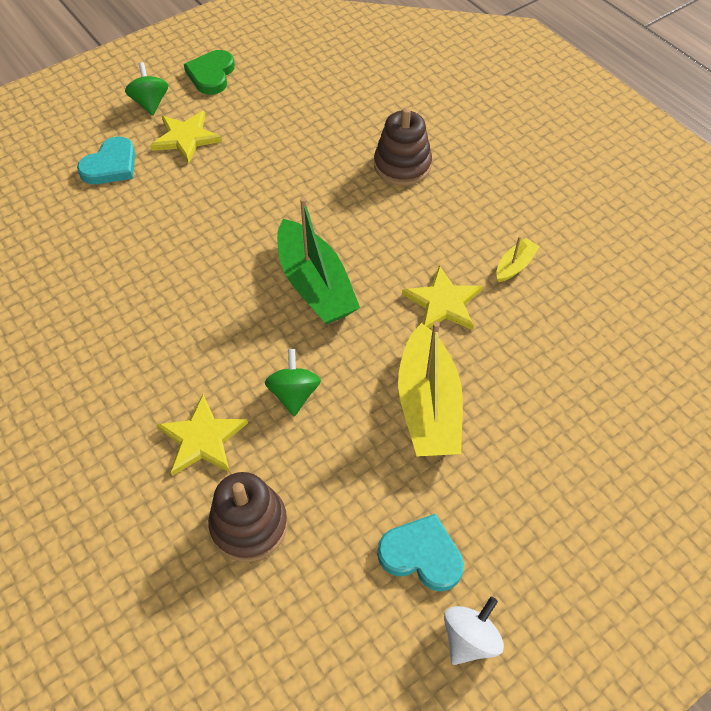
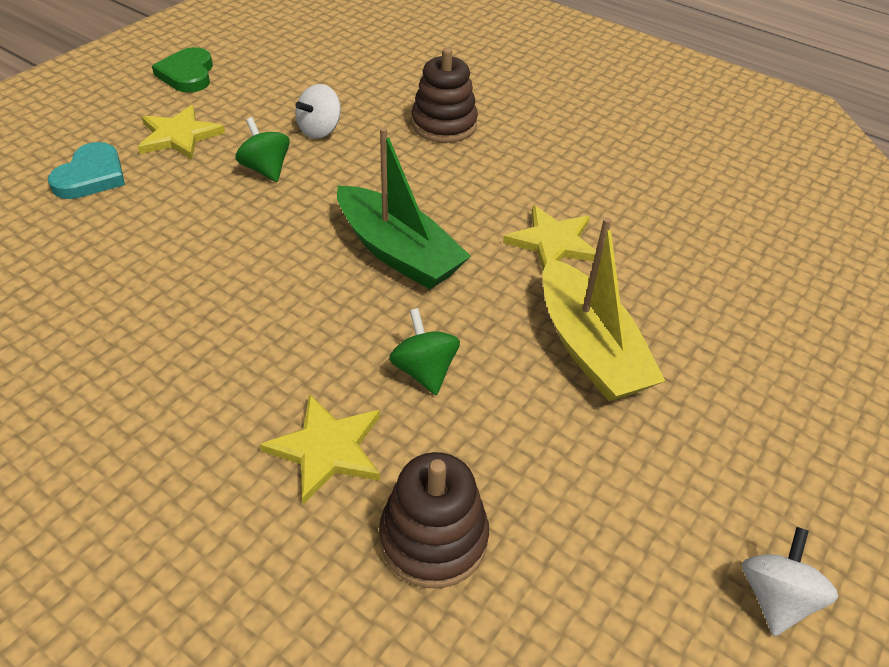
camera: 20 degrees left, 10 degrees down
green spinning top [125,62,168,116] -> green spinning top moved to [236,117,290,182]
turquoise heart [377,514,464,591] -> none
yellow boat [496,236,540,282] -> none
none -> white spinning top [295,84,341,139]

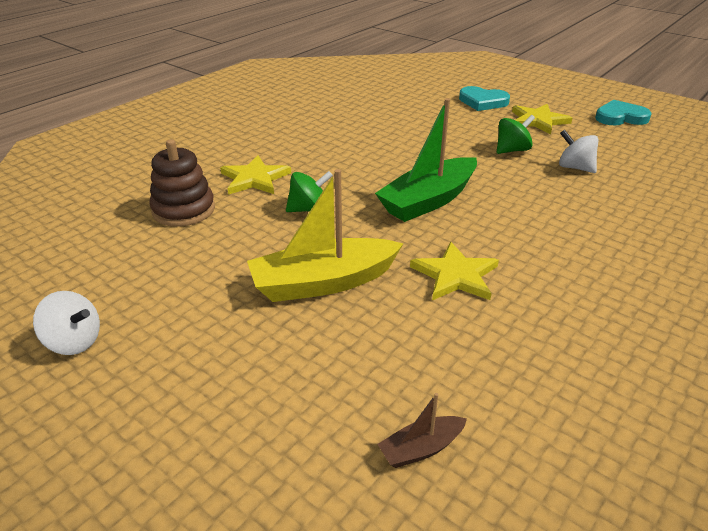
camera: 95 degrees right, 10 degrees down
green heart [152,47,213,93] -> turquoise heart [595,100,652,125]
brown stacking toy [412,48,478,143] -> none
none -> brown boat [377,393,467,468]

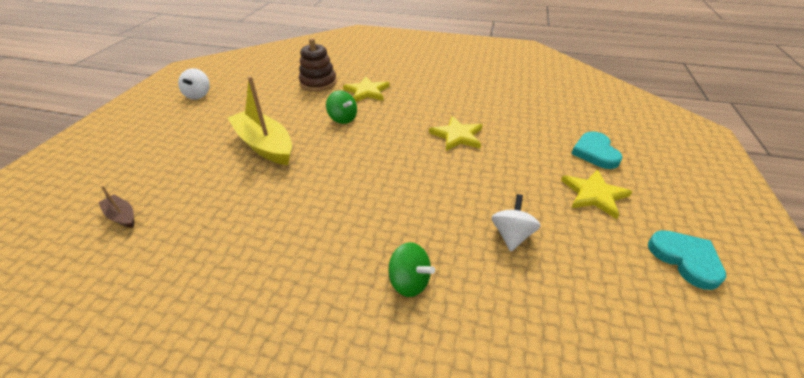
camera: 65 degrees right, 5 degrees up
green boat [375,98,477,222] -> none
yellow star [410,242,499,300] -> yellow star moved to [429,116,482,151]
green spinning top [497,115,535,154] -> green spinning top moved to [388,242,435,297]

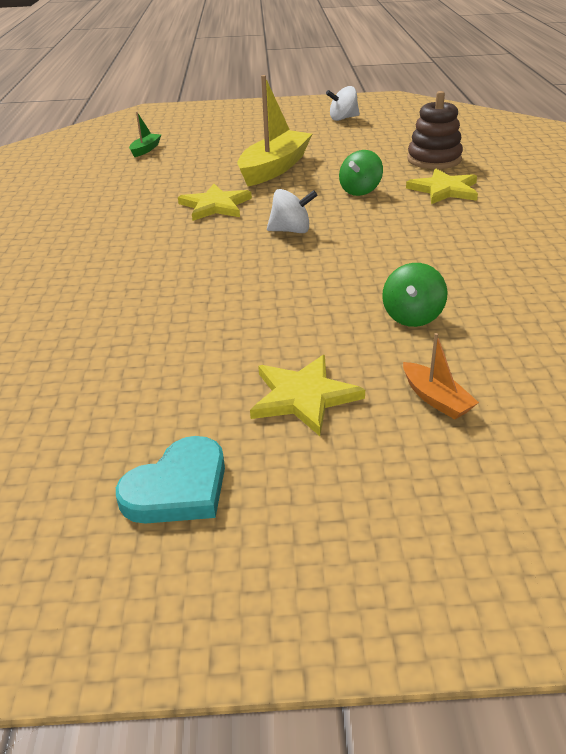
camera: 75 degrees right, 5 degrees down
brown boat [98,186,134,228] -> green boat [129,112,161,157]
green spinning top [388,242,435,297] -> green spinning top moved to [382,263,447,327]
yellow star [429,116,482,151] -> yellow star moved to [178,184,252,221]
white spinning top [491,194,541,251] -> white spinning top moved to [267,189,318,233]
turquoise heart [571,131,623,169] -> orange boat [403,333,479,419]

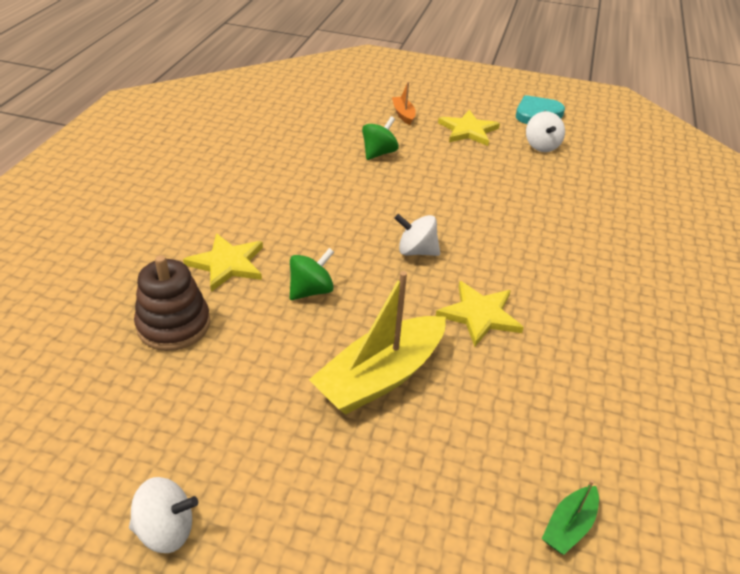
camera: 165 degrees left, 5 degrees up
none -> white spinning top [526,111,565,152]

